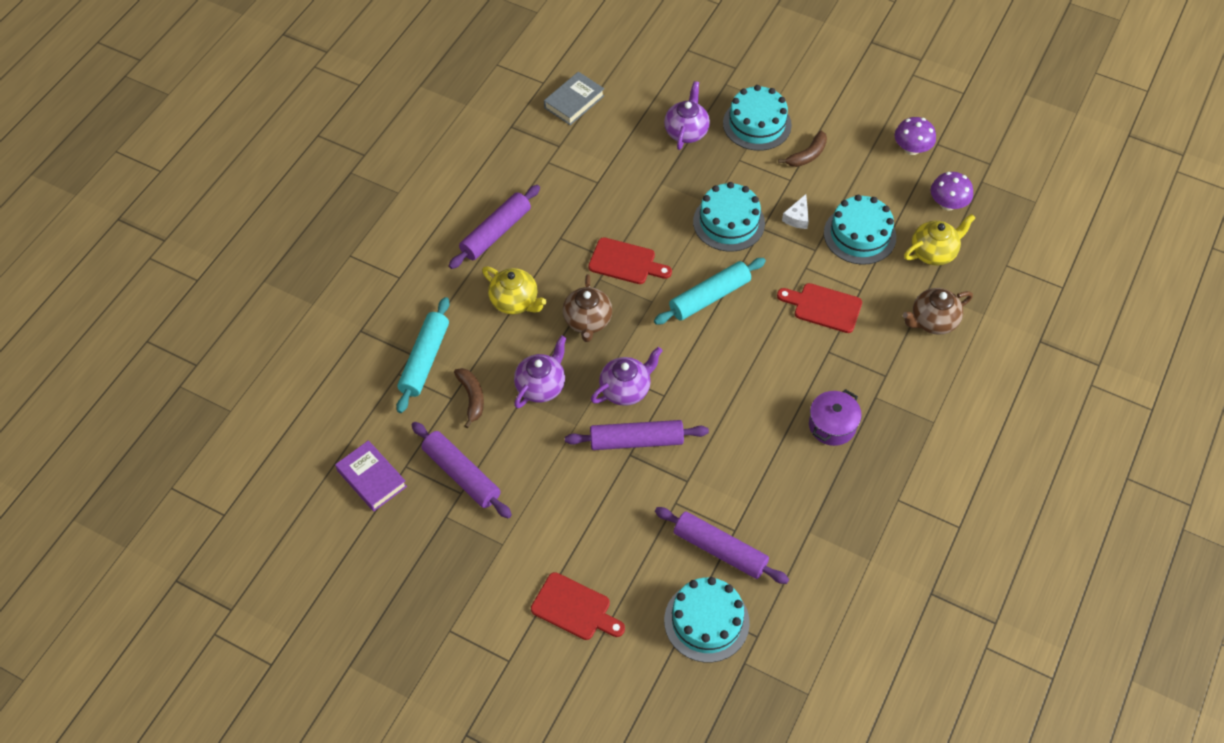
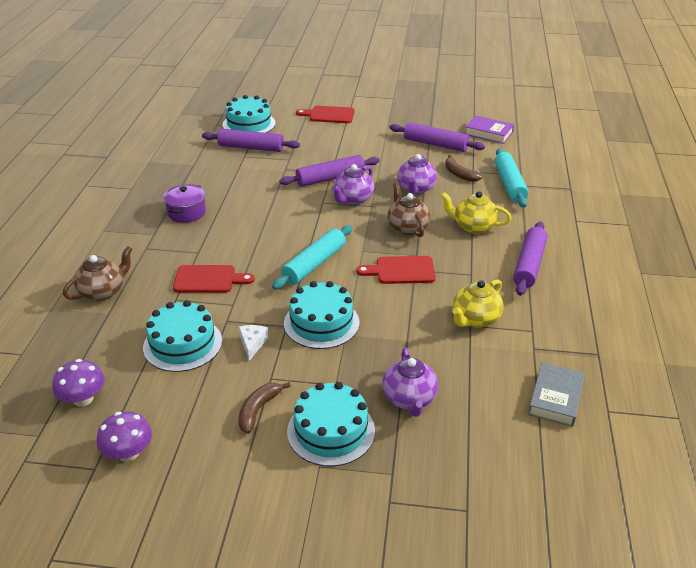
camera: 160 degrees right, 20 degrees down
yellow teapot [904,214,975,266] -> yellow teapot moved to [452,280,503,328]

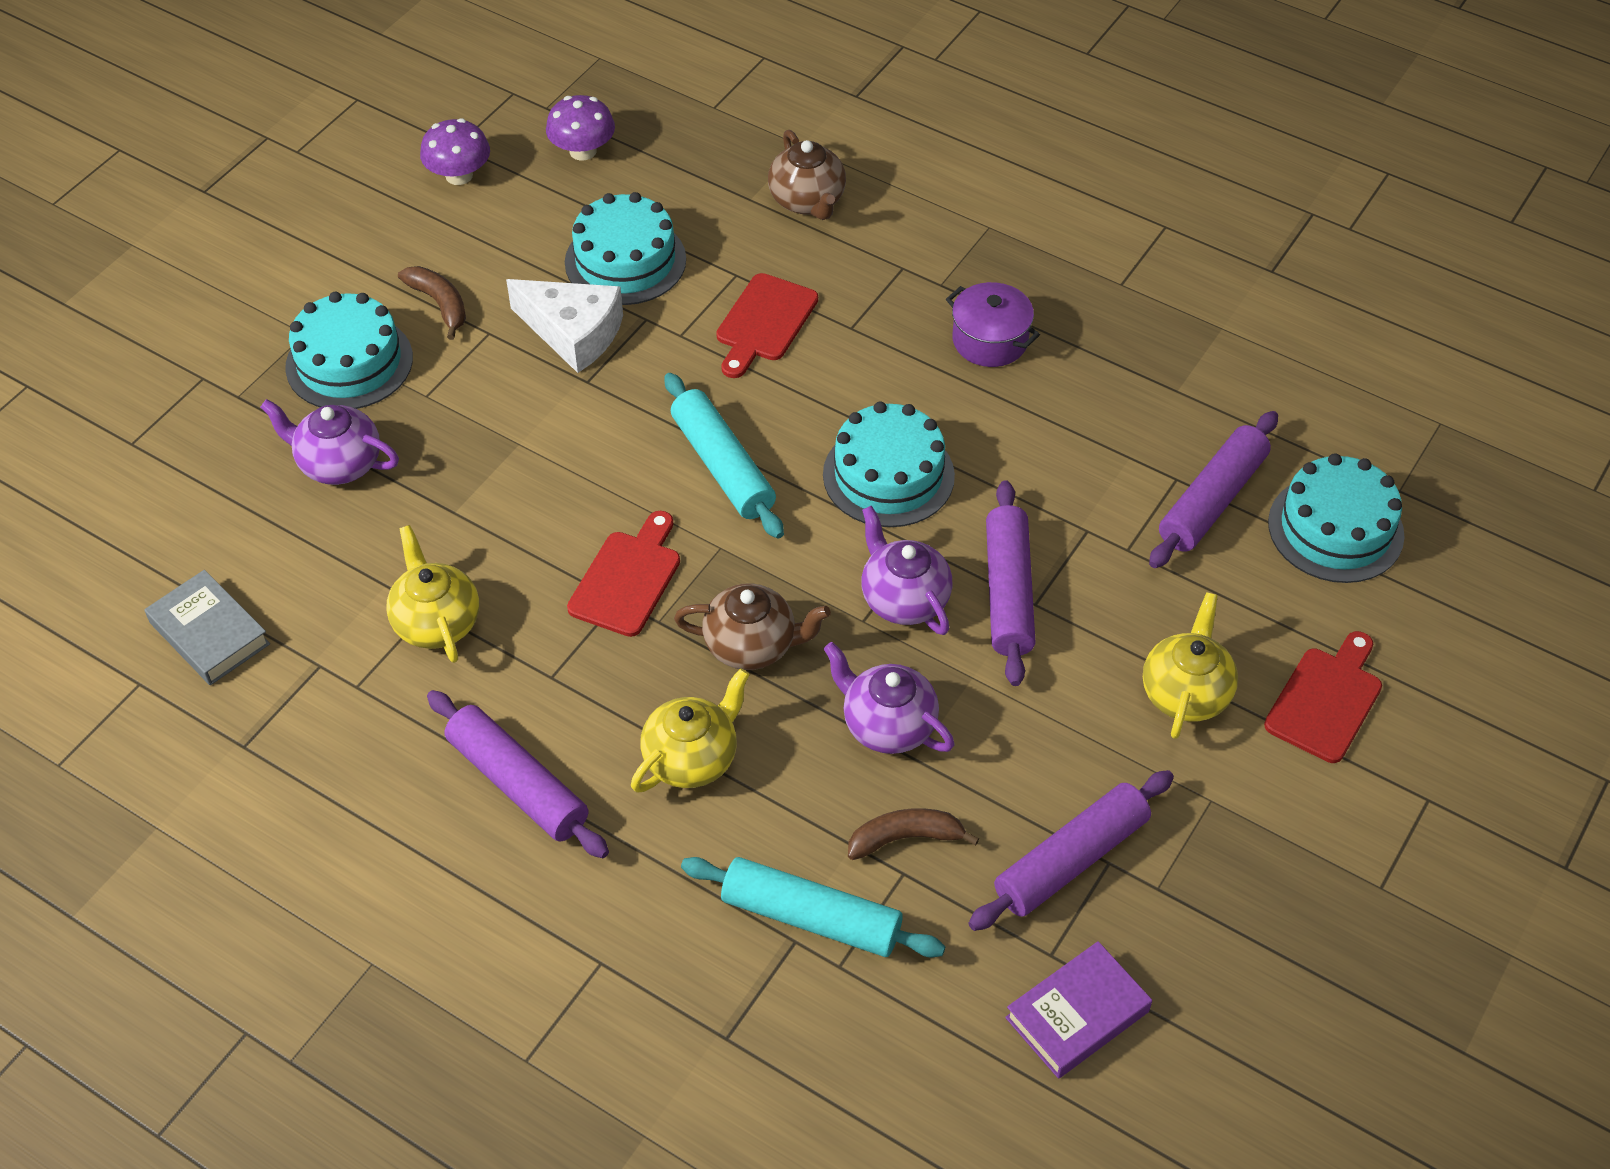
camera: 115 degrees right, 15 degrees up
white cheese [239,325,268,361] -> white cheese [506,279,623,373], size x1.89
turquoise cake [284,281,360,349] -> turquoise cake moved to [823,402,955,527]
none -> yellow teapot [1143,592,1238,739]

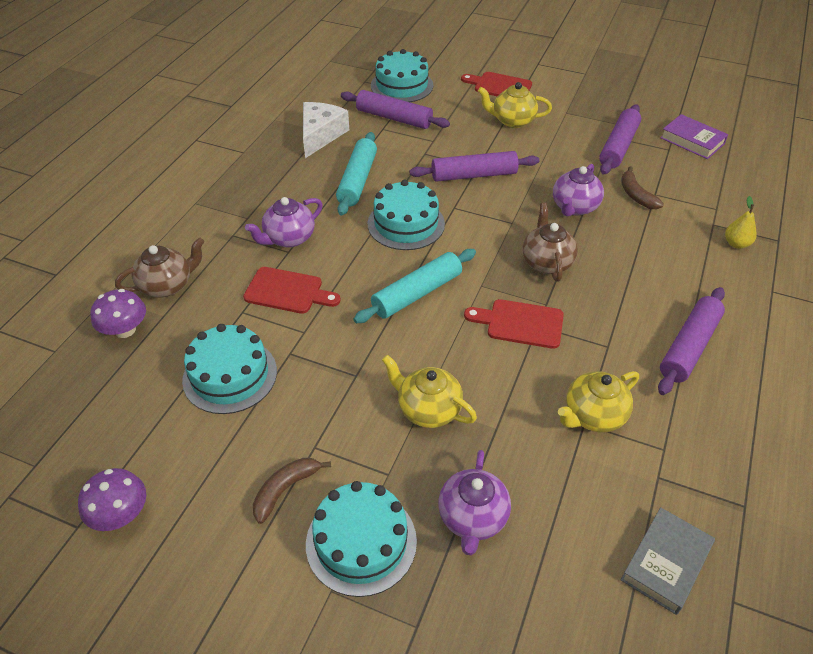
camera: 100 degrees left, 5 degrees down
white cheese [506,279,623,373] -> white cheese moved to [303,102,349,158]
purple mushroom [546,95,615,161] -> purple mushroom moved to [90,289,146,338]
yellow teapot [631,668,750,793] -> yellow teapot moved to [382,355,477,428]
turquoise rolling pin [681,857,945,958] -> turquoise rolling pin moved to [336,132,377,216]
purple teapot [861,506,952,635] -> purple teapot moved to [245,197,323,248]
purple pot [946,282,1040,367] -> none
purple rolling pin [968,770,1174,931] -> purple rolling pin turned 75 degrees clockwise [599,105,641,175]
none -> yellow pear [725,196,757,249]

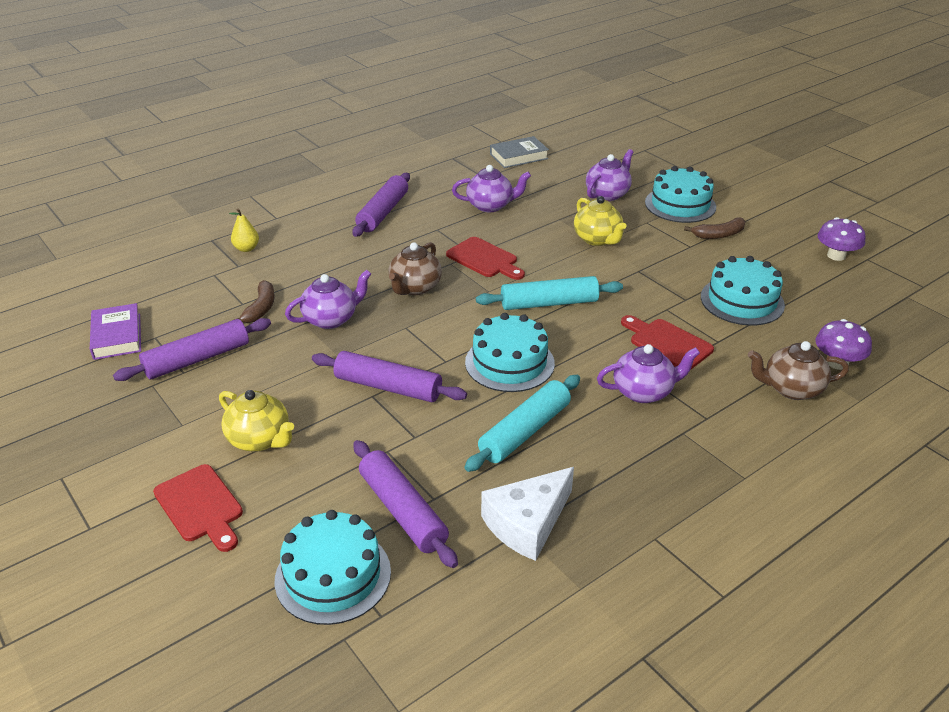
camera: 150 degrees left, 10 degrees down
yellow teapot [558,371,639,432] -> purple teapot [452,165,531,212]
purple rolling pin [658,287,725,395] -> purple rolling pin turned 45 degrees counterclockwise [352,173,410,237]

